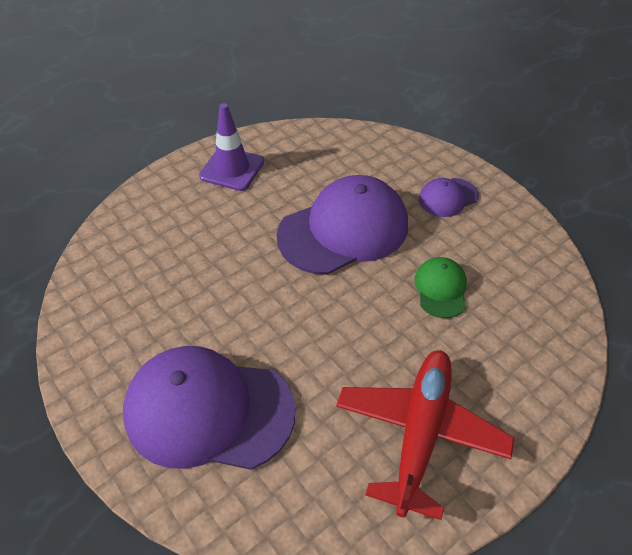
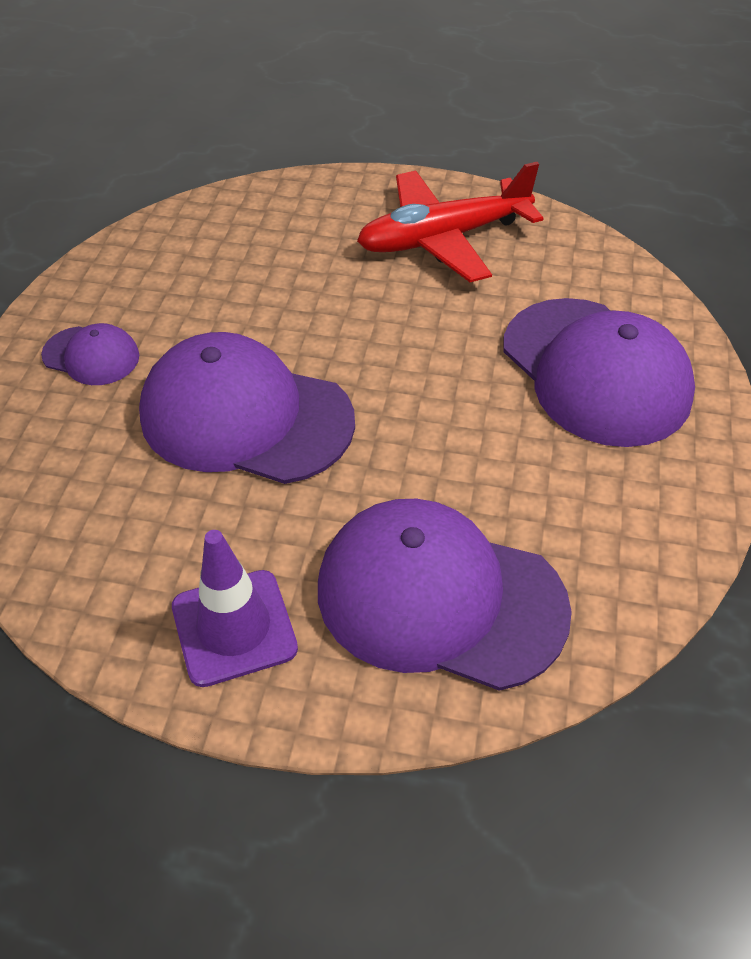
camera: 130 degrees left, 0 degrees up
green cap [414,257,467,318] -> none
none -> purple cap [318,499,572,691]

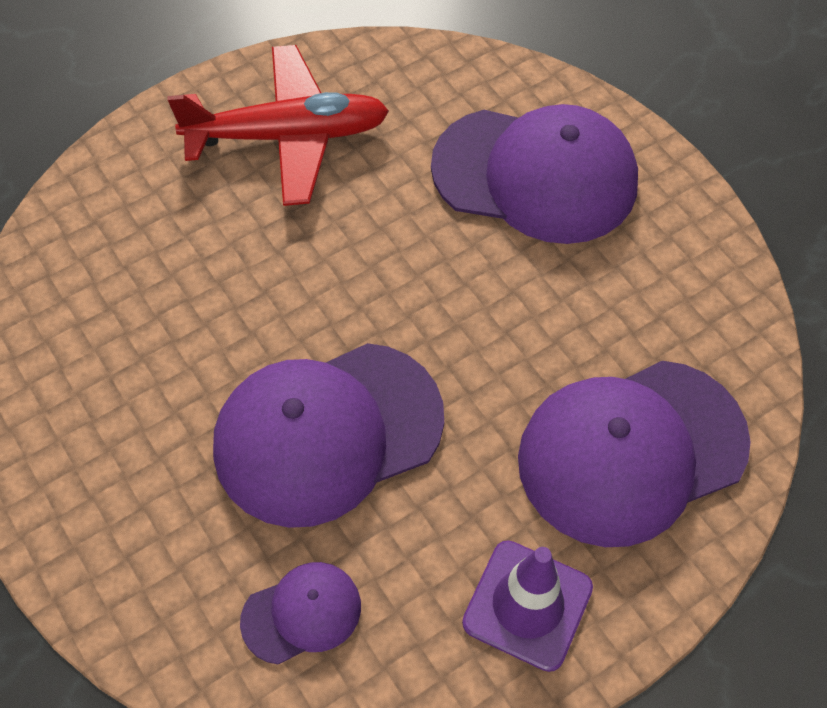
camera: 45 degrees left, 10 degrees up
purple cap [41,323,139,385] -> purple cap moved to [240,562,361,664]
red plane [357,162,544,282] -> red plane turned 120 degrees counterclockwise [168,45,389,206]

